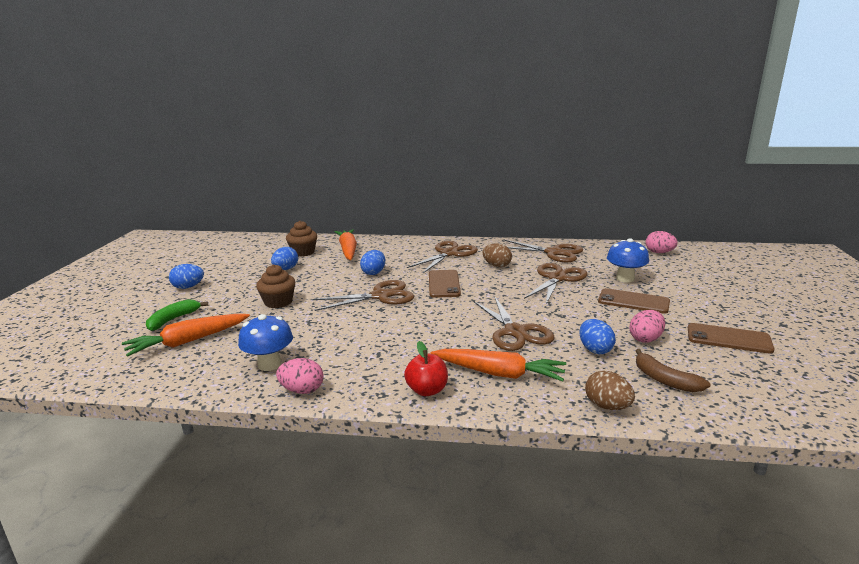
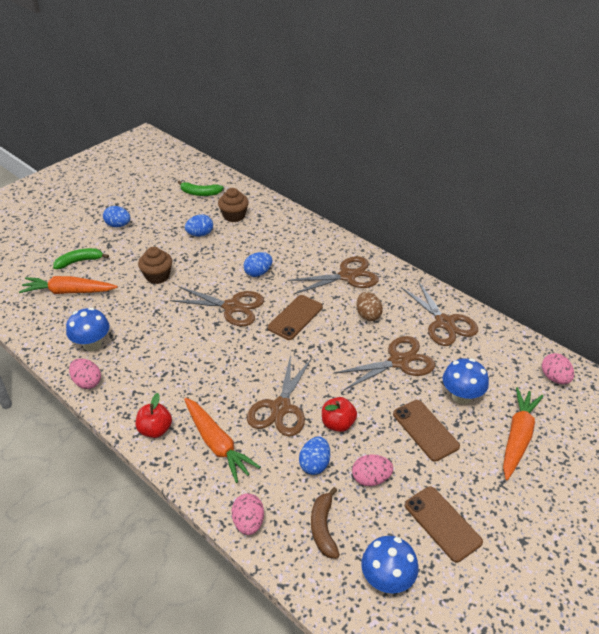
camera: 35 degrees right, 20 degrees up
orange carrot [334,229,357,260] -> orange carrot moved to [503,387,543,480]
brown egg [585,371,635,410] -> pink egg [232,493,264,535]
none -> green banana [177,181,224,196]
none -> red apple [322,397,357,432]
none -> blue mushroom [361,536,419,593]

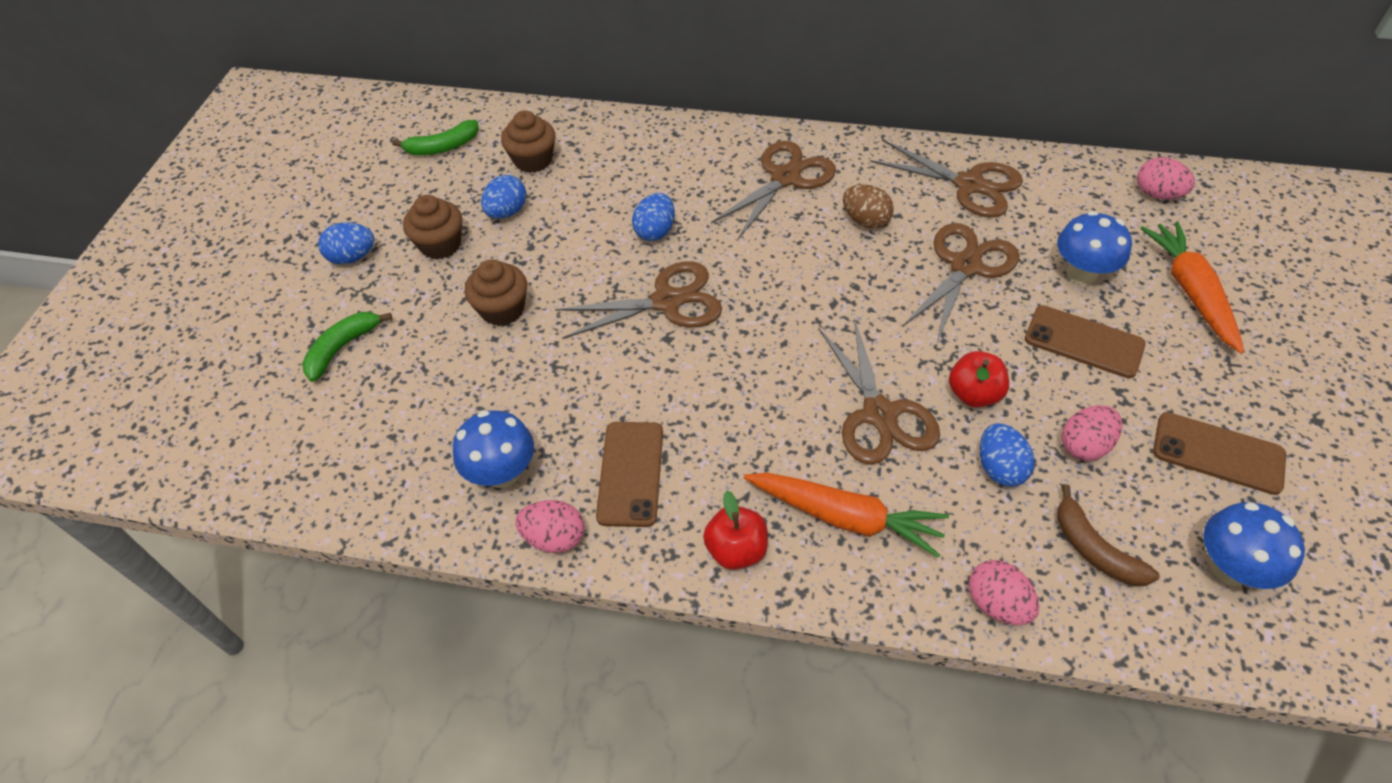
camera: 30 degrees left, 10 degrees up
orange carrot [19,276,118,294] -> none
brown phone [268,295,323,340] -> brown phone moved to [596,422,663,527]
none -> brown cupcake [403,195,462,259]

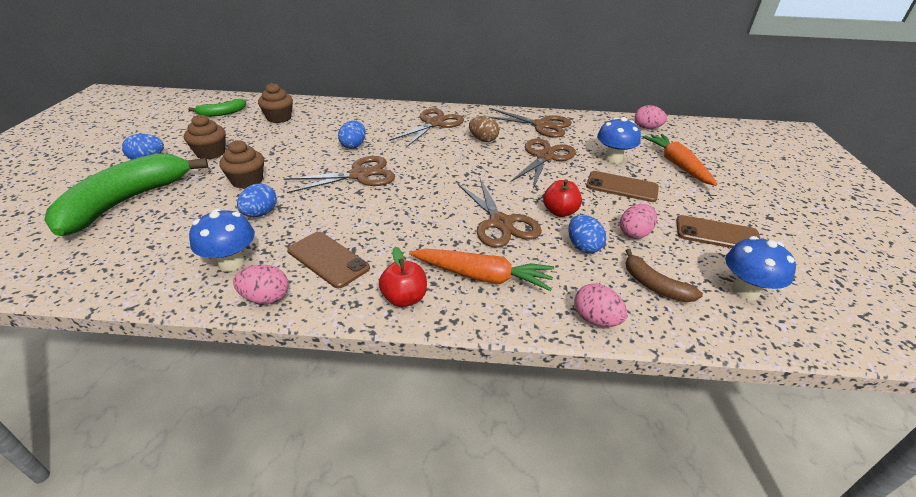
camera: 10 degrees left, 15 degrees down
green banana [302,312,392,382] -> green banana [44,153,208,236], size x2.10
blue egg [481,175,527,219] -> blue egg moved to [237,183,277,217]
brown phone [596,422,663,527] -> brown phone turned 45 degrees counterclockwise [287,232,370,288]

